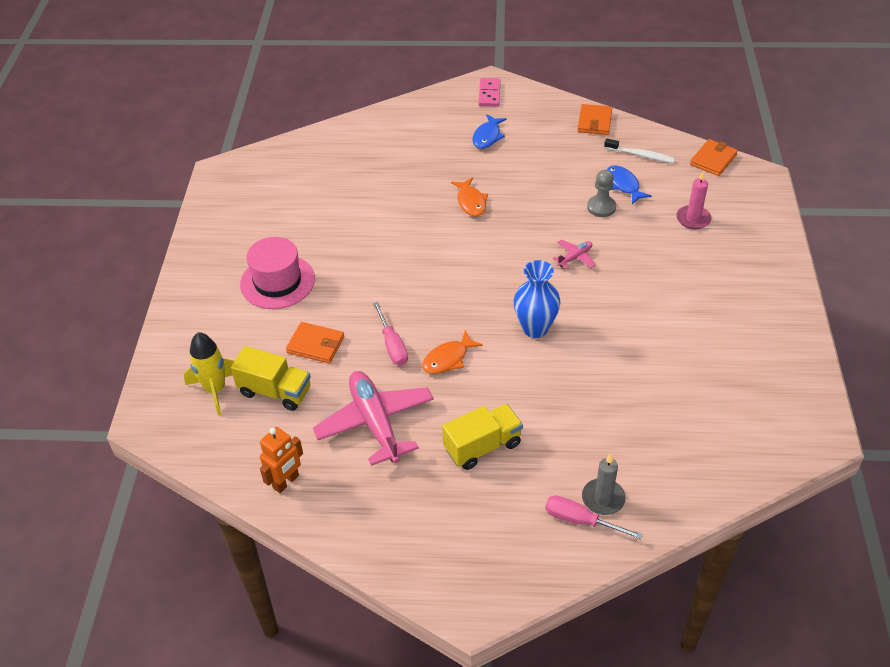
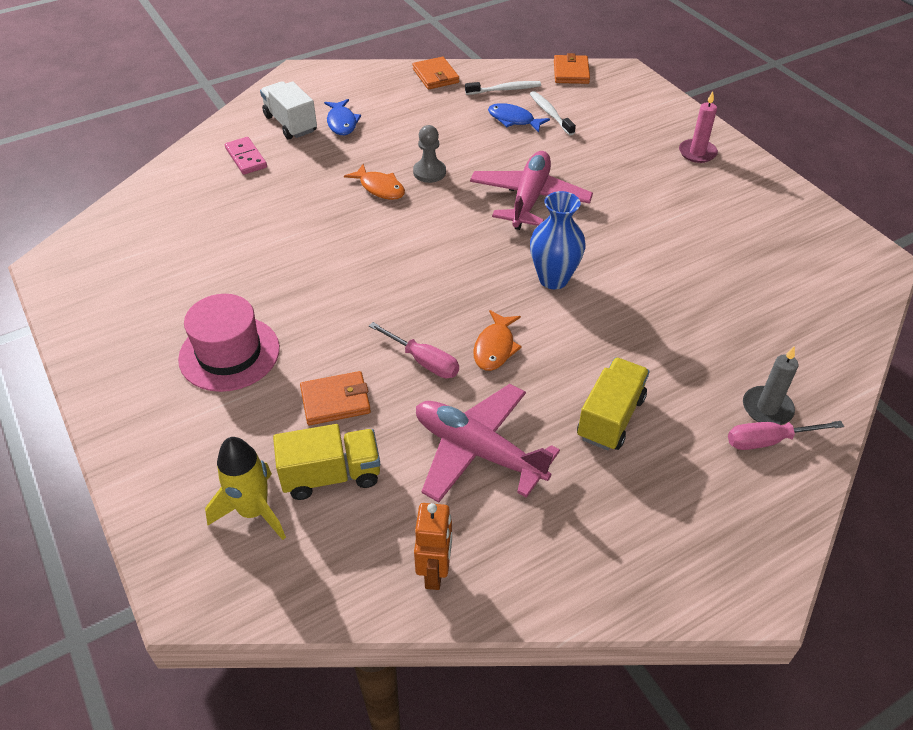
camera: 35 degrees left, 0 degrees up
pink domino [478,78,501,106] -> pink domino moved to [225,137,267,175]
pink plane [553,239,596,269] -> pink plane [470,151,593,230], size x2.22
grey pawn [587,170,616,217] -> grey pawn moved to [413,125,446,183]
pink candle [676,170,711,229] -> pink candle moved to [679,91,718,163]
none -> white truck [260,81,317,140]
none -> white toothbrush [530,91,576,136]

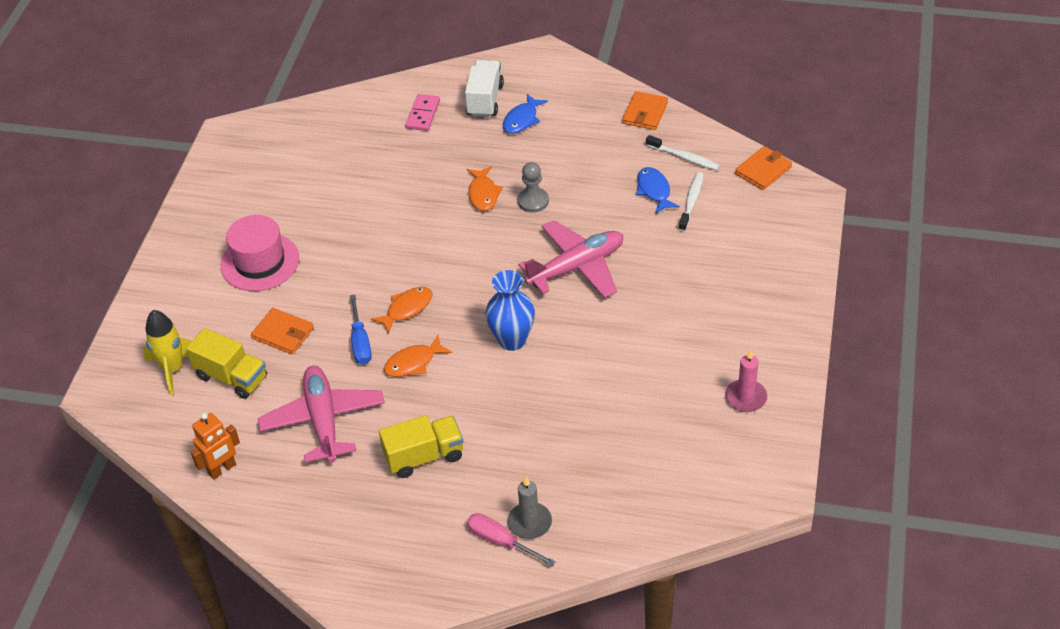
camera: 45 degrees right, 0 degrees up
pink screwdriver [369,322,459,378] -> blue screwdriver [350,295,372,365]
pink candle [679,91,718,163] -> pink candle moved to [725,349,767,412]
none -> orange fish [371,287,432,334]

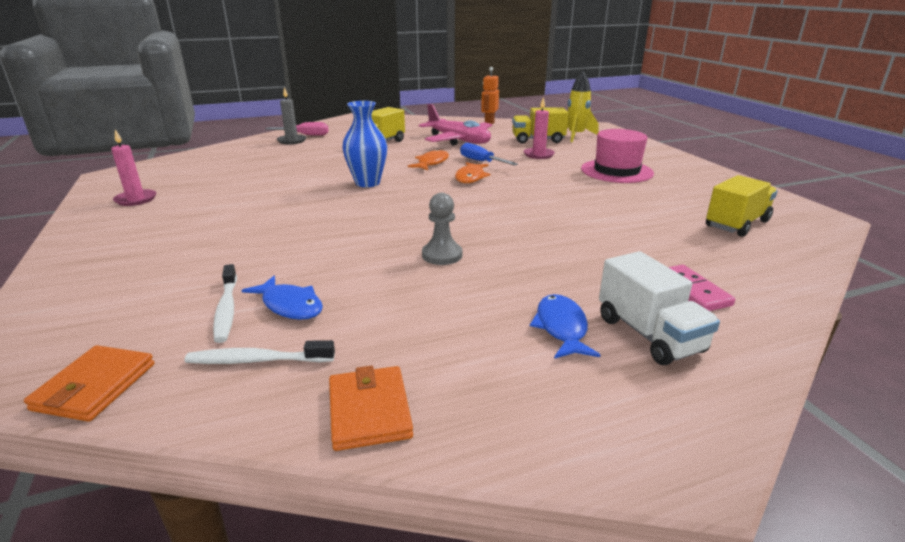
camera: 145 degrees right, 20 degrees down
orange wallet [251,308,314,354] -> pink candle [524,97,555,159]
orange fish [467,166,503,211] -> none
pink plane [518,220,623,298] -> none
none -> yellow truck [706,175,777,237]

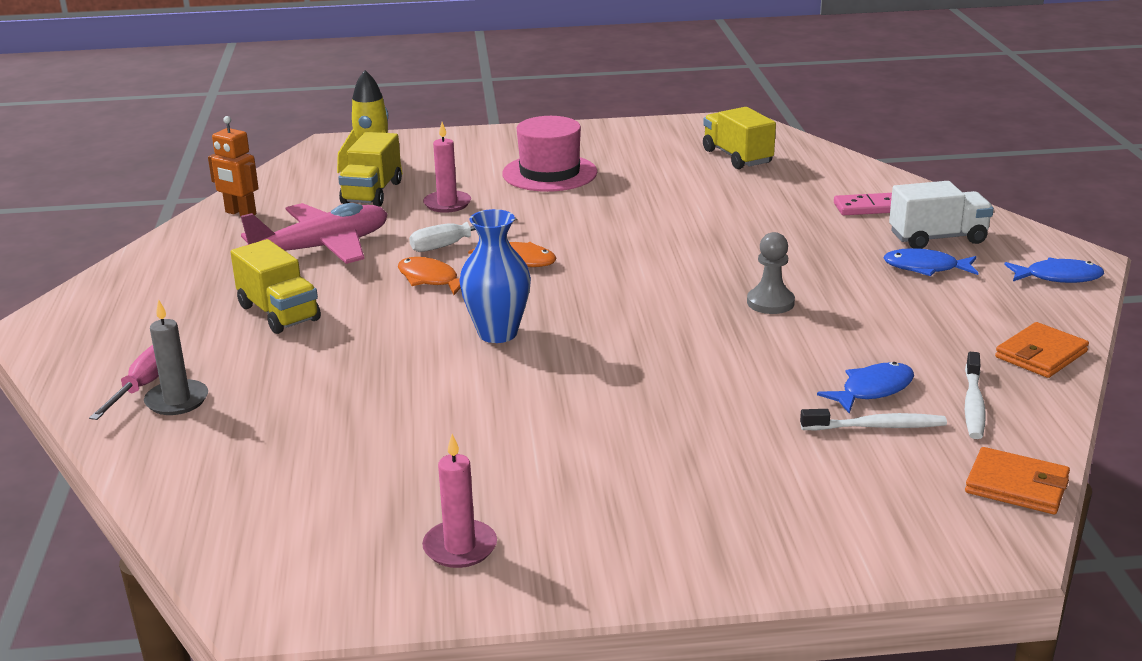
camera: 75 degrees left, 0 degrees up
orange wallet [329,365,413,451] -> orange wallet turned 45 degrees counterclockwise [995,322,1089,378]
blue screwdriver [460,143,518,165] -> white screwdriver [409,218,517,252]
none -> blue fish [1004,257,1104,283]

